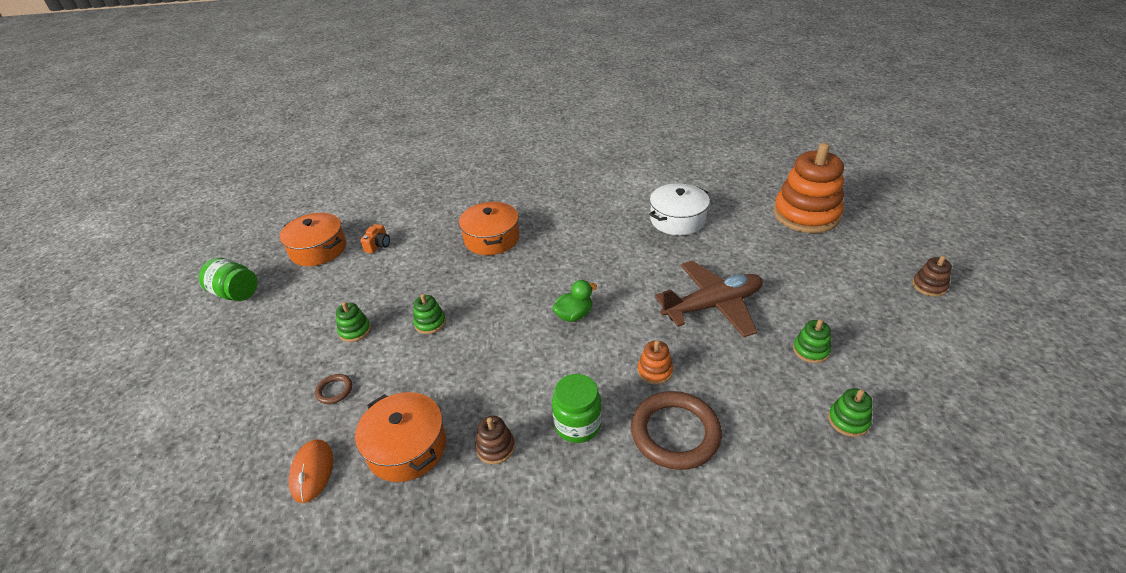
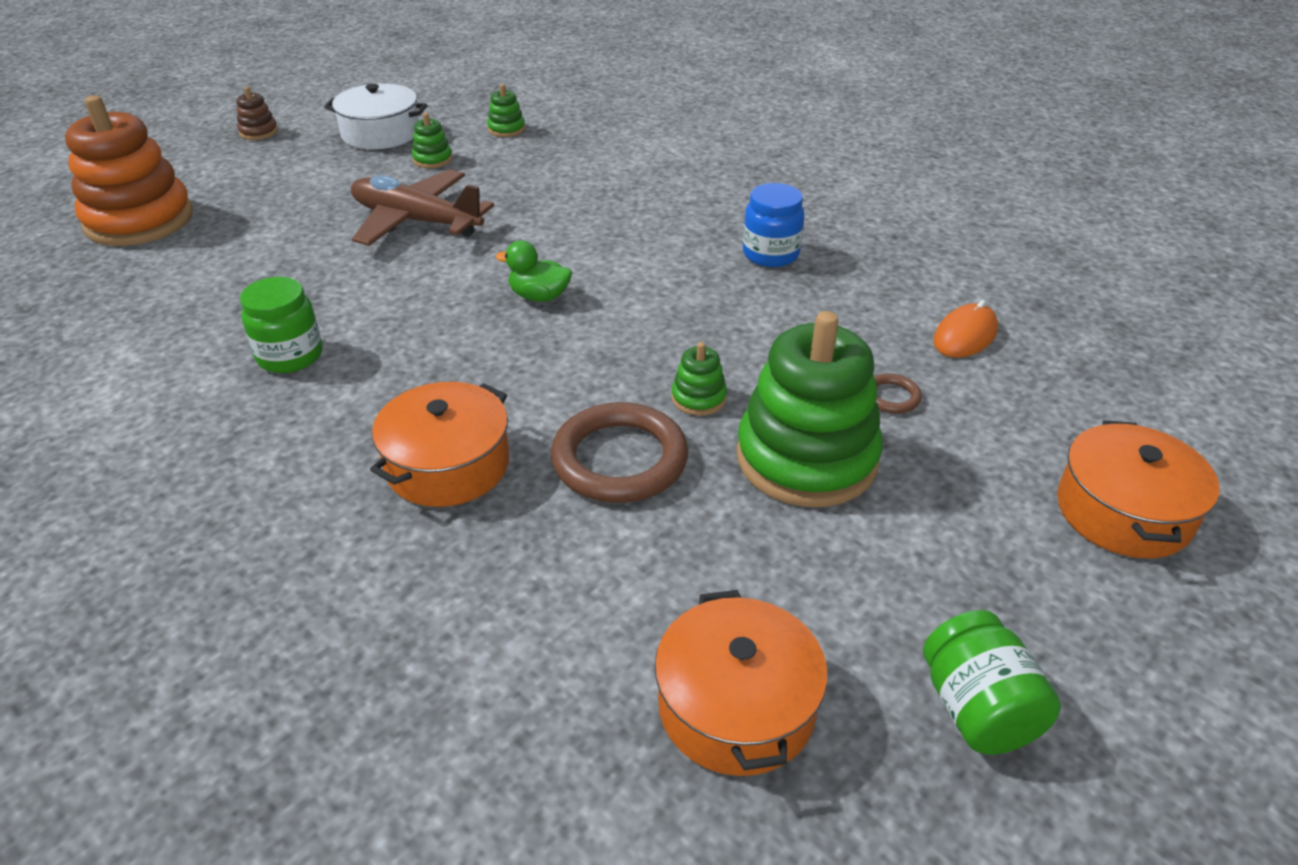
camera: 135 degrees left, 0 degrees up
green stacking toy [336,302,371,342] -> green stacking toy [737,311,883,507], size x2.38
orange pot [355,392,446,482] -> orange pot moved to [1057,420,1219,558]
orange camera [360,224,390,253] -> none
brown stacking toy [475,416,515,464] -> blue jar [743,183,804,267]
green jar [552,374,602,443] -> green jar moved to [240,277,323,373]
brown ring [631,391,722,470] -> brown ring moved to [551,402,688,503]
orange stacking toy [637,340,673,384] -> none
white pot [649,183,710,235] -> white pot moved to [324,84,427,150]

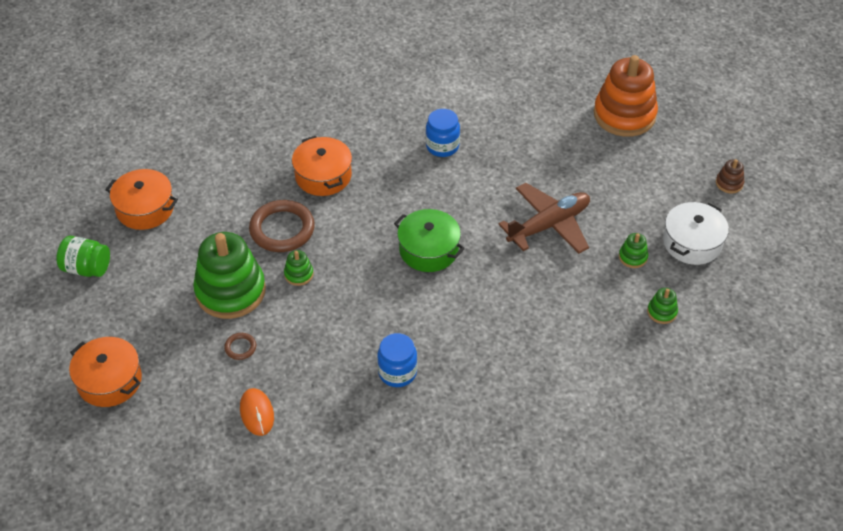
camera: 120 degrees right, 10 degrees up
green jar [240,277,323,373] -> blue jar [426,109,460,157]
green duck [495,241,572,302] -> green pot [394,209,465,272]

